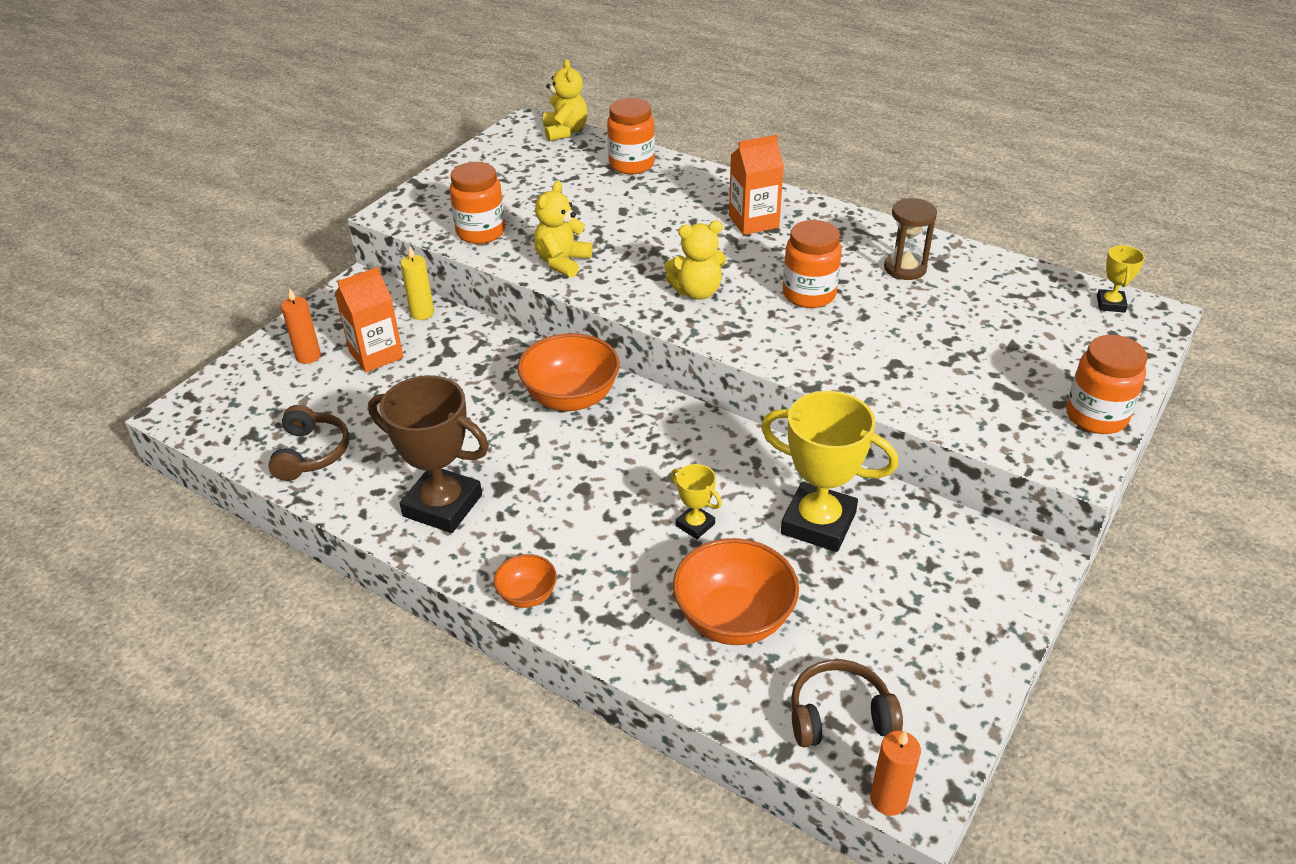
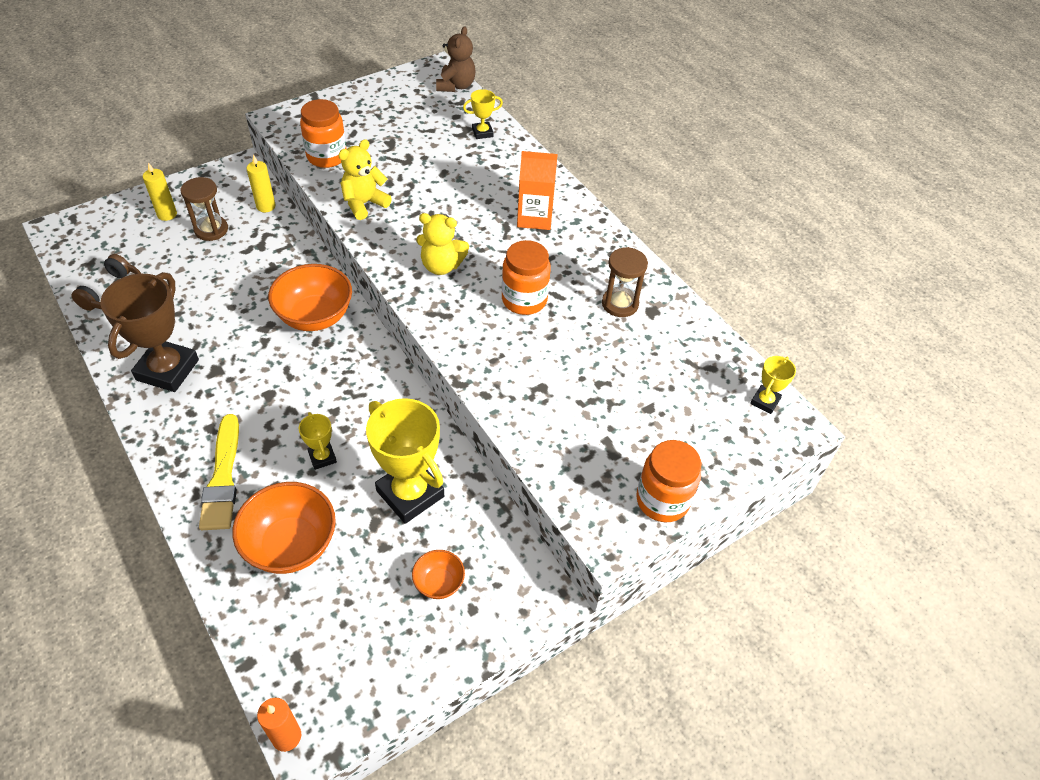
camera: 20 degrees right, 10 degrees up
orange candle [281,289,321,364] -> yellow candle [143,163,177,221]
orange carton [335,267,404,372] -> brown hourglass [181,177,228,241]
brown trophy [368,375,489,533] -> brown trophy turned 60 degrees clockwise [100,272,199,392]
orange bowl [494,554,557,608] -> orange bowl moved to [412,550,465,599]
yellow teddy bear [543,59,587,141] -> brown teddy bear [436,26,476,92]
orange jar [607,98,655,174] -> yellow trophy [463,89,503,139]
brown headphones [791,659,903,747] -> none
none -> yellow brush [199,414,239,530]

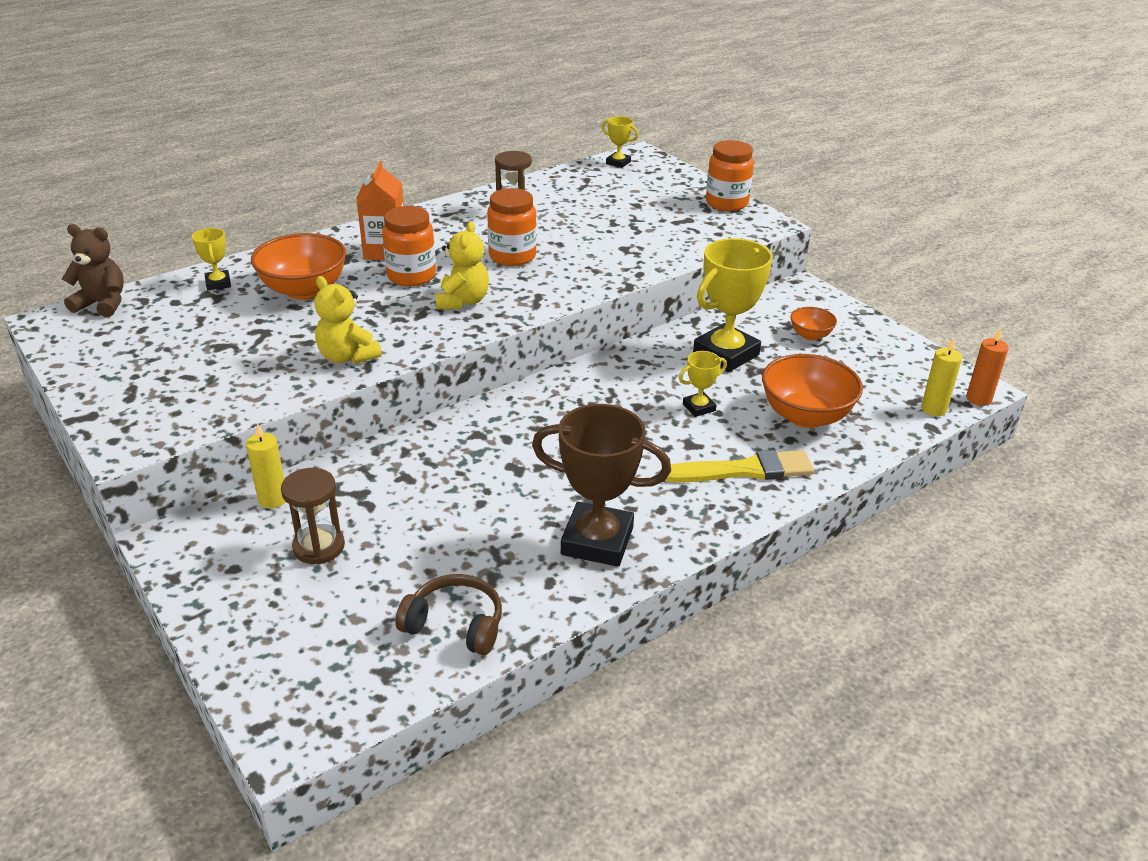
camera: 90 degrees left, 15 degrees down
yellow candle [143,163,177,221] -> yellow candle moved to [921,338,962,416]
orange bowl [268,264,352,331] -> orange bowl moved to [251,233,346,300]
orange jar [300,99,346,168] -> orange jar moved to [382,206,436,286]

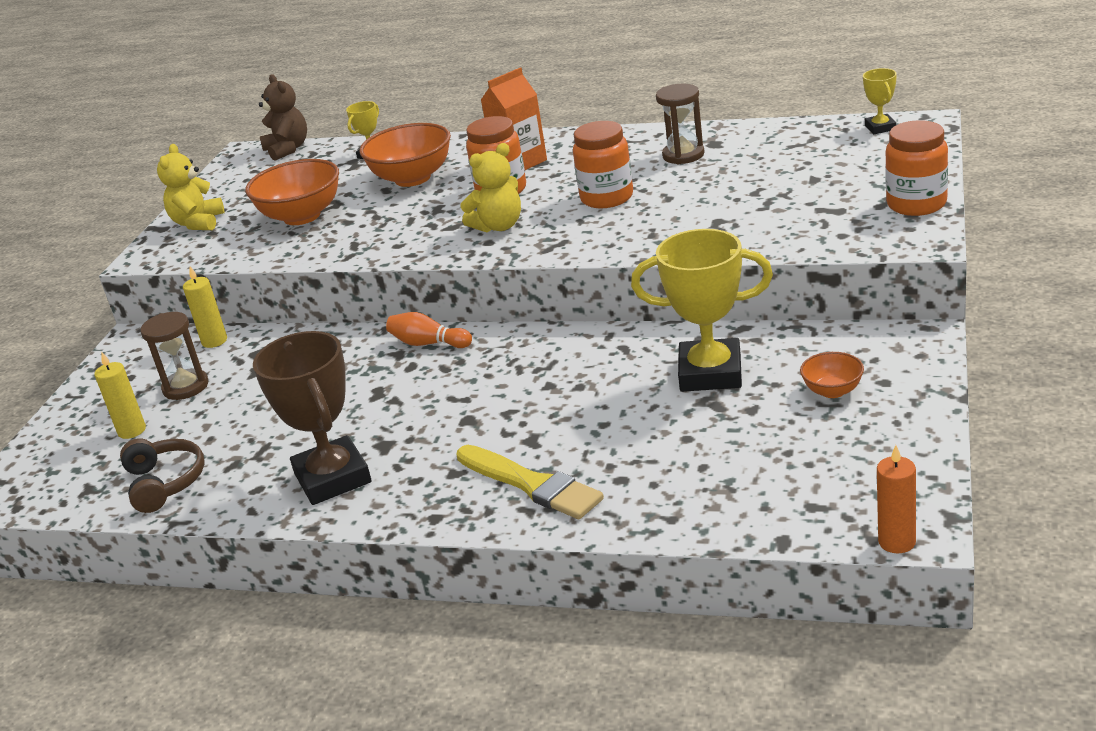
camera: 55 degrees right, 5 degrees down
yellow teddy bear [314,276,382,364] -> yellow teddy bear moved to [157,144,225,230]
yellow trophy [679,351,727,417] -> none
orange bowl [762,354,863,428] -> orange bowl moved to [245,159,339,225]
yellow candle [921,338,962,416] -> yellow candle moved to [94,351,146,439]
none -> orange bowling pin [386,312,472,348]

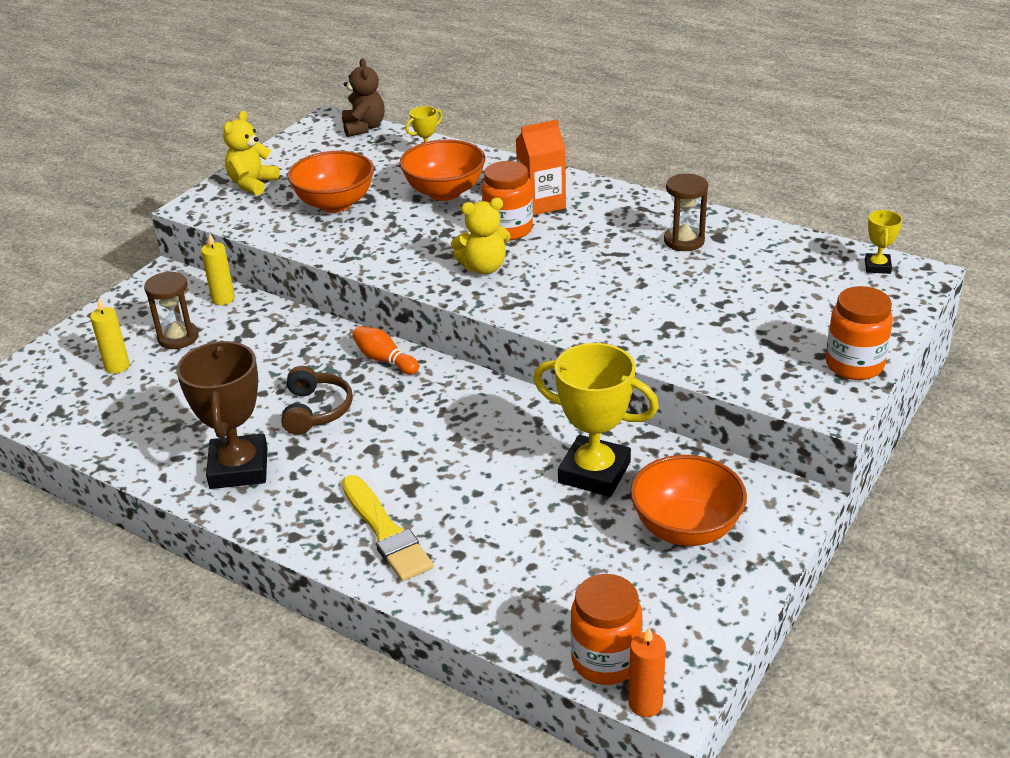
camera: 15 degrees right, 5 degrees up
brown headphones [120,438,205,513] -> brown headphones moved to [281,366,353,435]
orange jar [573,121,633,208] -> orange jar moved to [570,574,642,685]
orange bowl [800,352,864,398] -> orange bowl [630,455,747,546], size x1.92

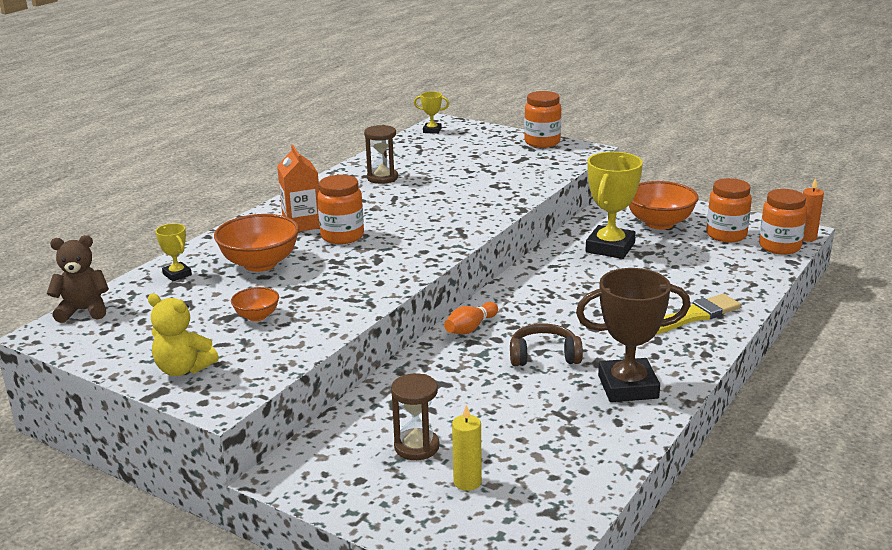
camera: 90 degrees left, 10 degrees down
yellow candle [201,233,235,305] -> none
orange bowl [287,151,374,213] -> orange bowl [231,287,279,321], size x0.52
yellow teddy bear [451,198,511,274] -> none
none -> orange jar [706,178,752,242]

